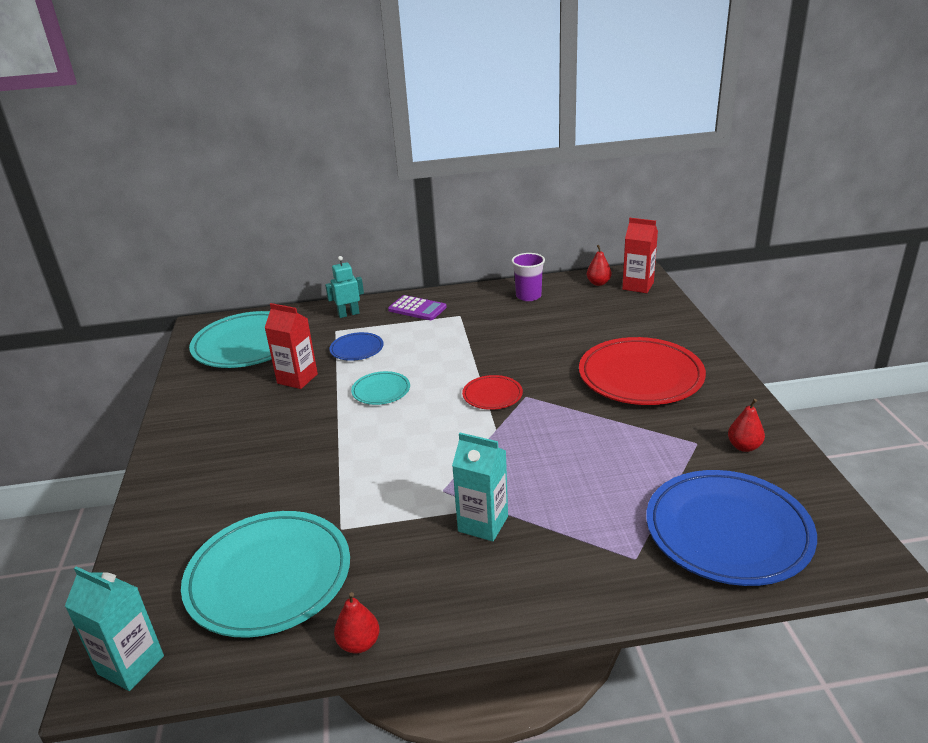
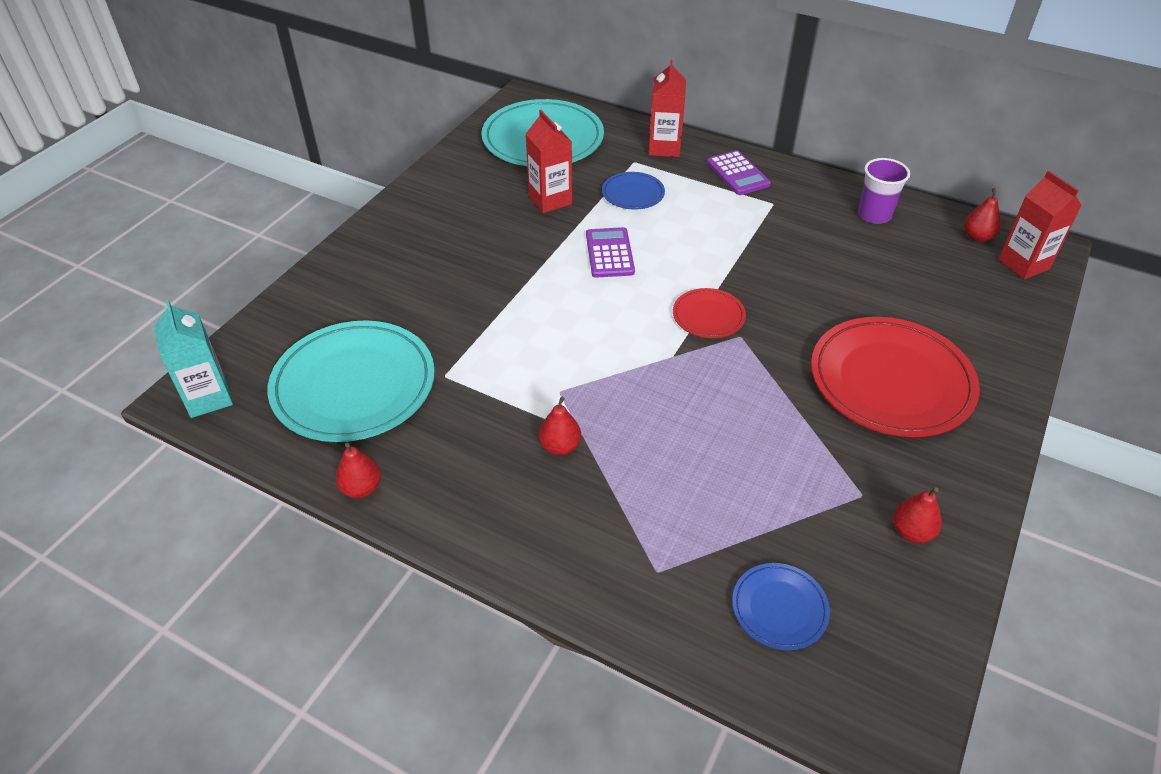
camera: 35 degrees right, 15 degrees up
turquoise robot [325,256,364,318] -> red carton [649,60,686,157]
turquoise plate [351,371,410,405] -> purple calculator [586,227,635,278]
turquoise carton [452,433,508,541] -> red pear [539,397,581,455]
blue plate [646,470,817,586] -> blue plate [732,563,830,650], size x0.48

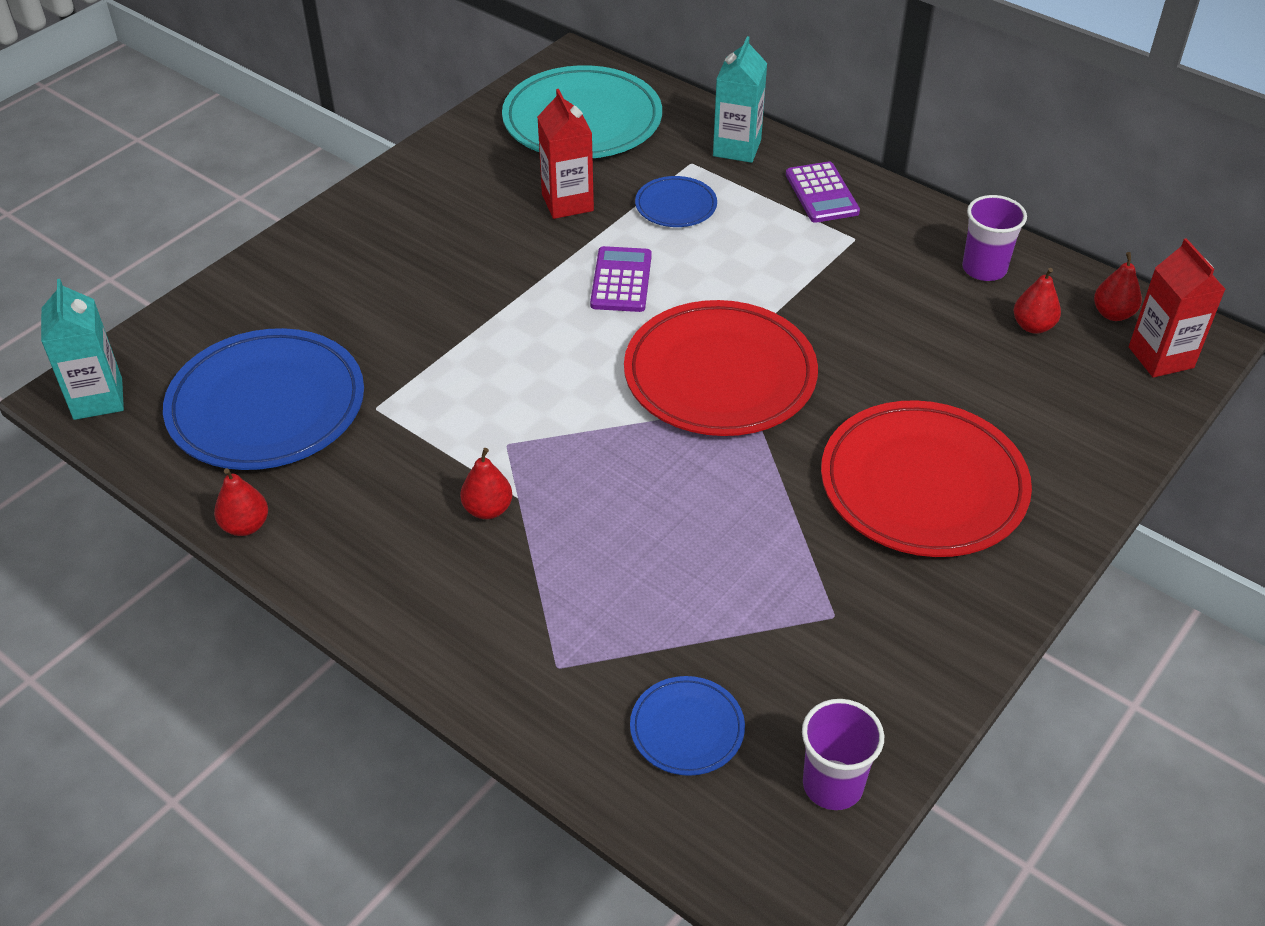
camera: 10 degrees right, 0 degrees up
turquoise plate [268,321,435,442] -> blue plate [163,328,364,470]
red carton [649,60,686,157] -> turquoise carton [713,36,767,163]
red plate [673,288,746,338] -> red plate [624,300,818,436], size x2.08
red pear [893,487,942,543] -> red pear moved to [1013,268,1061,334]
none -> purple cup [802,699,884,810]

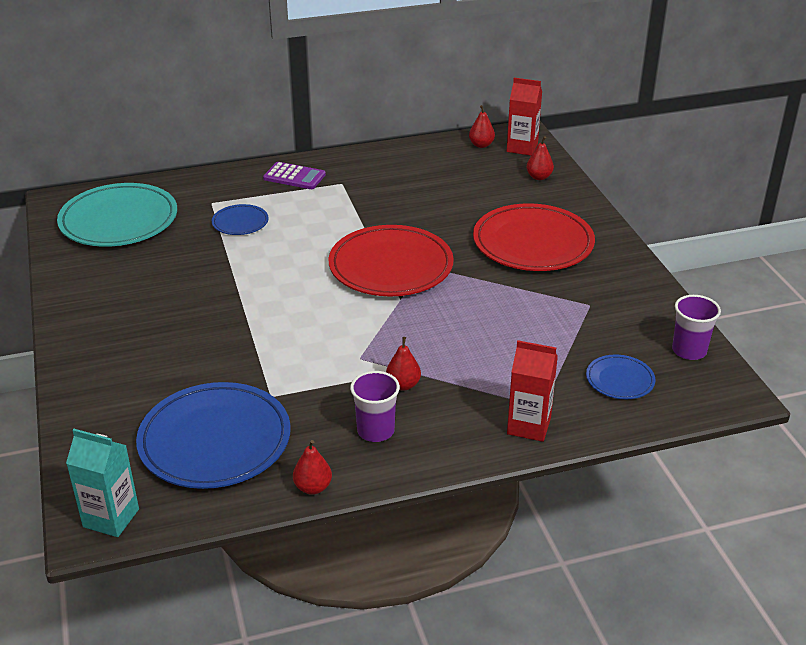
camera: 55 degrees left, 10 degrees down
red carton [537,89,594,219] -> red carton moved to [507,340,558,442]
purple calculator [590,246,652,312] -> none
turquoise carton [713,36,767,163] -> none
purple cup [962,195,1027,281] -> purple cup moved to [350,371,400,442]
red pear [1013,268,1061,334] -> red pear moved to [526,136,554,180]

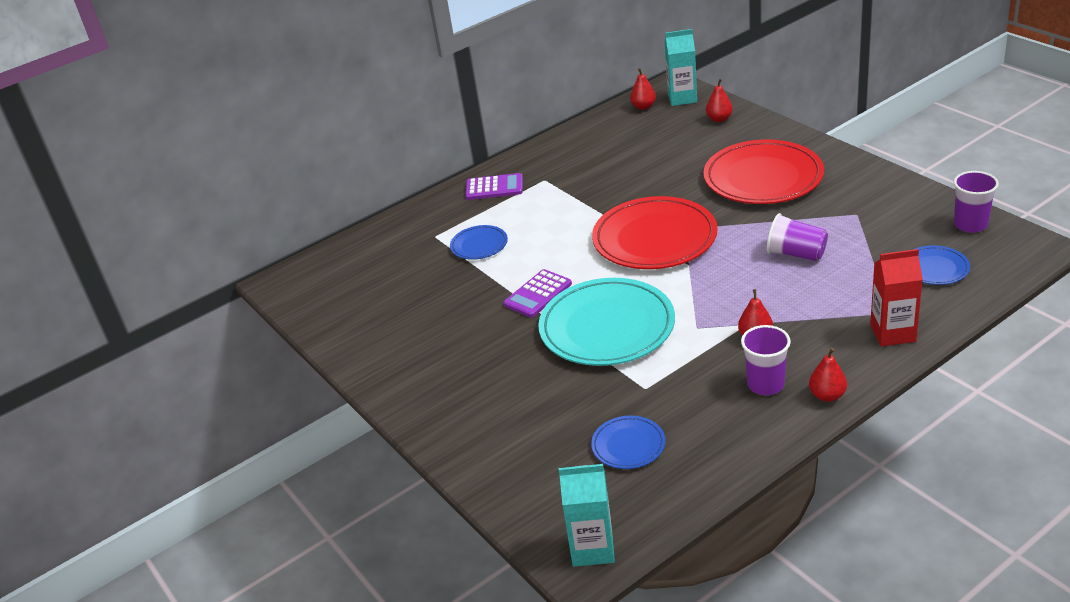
camera: 15 degrees left, 0 degrees up
turquoise plate [57,183,177,247] -> turquoise plate moved to [538,278,675,366]
blue plate [136,382,290,489] -> blue plate [591,416,665,469], size x0.48
red pear [293,440,332,495] -> red pear moved to [809,348,847,402]
red carton [507,78,542,156] -> turquoise carton [665,29,697,106]
none -> purple calculator [503,269,572,317]
none -> purple cup [767,213,828,261]

